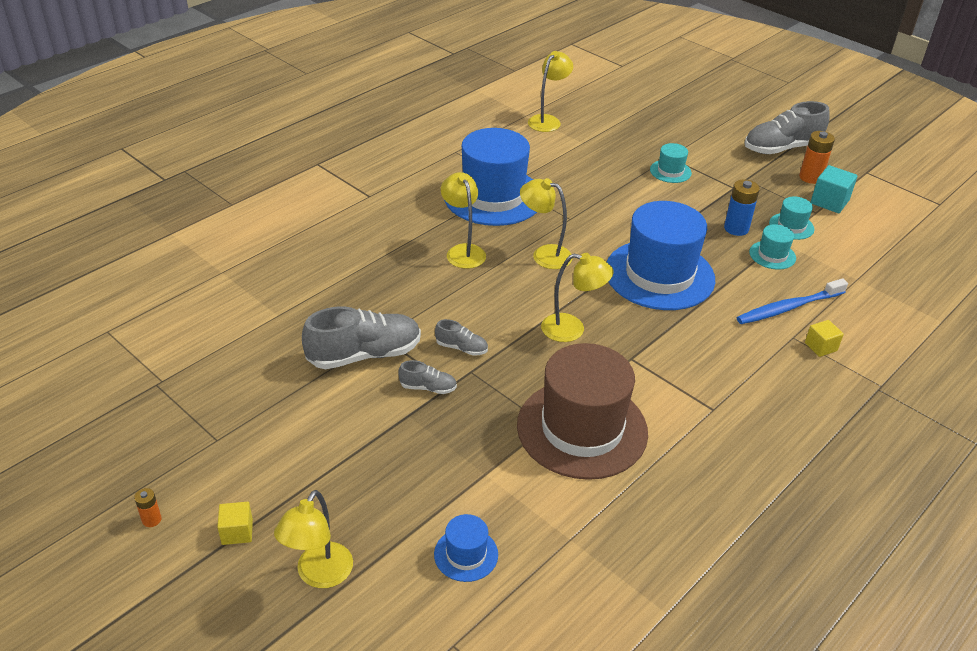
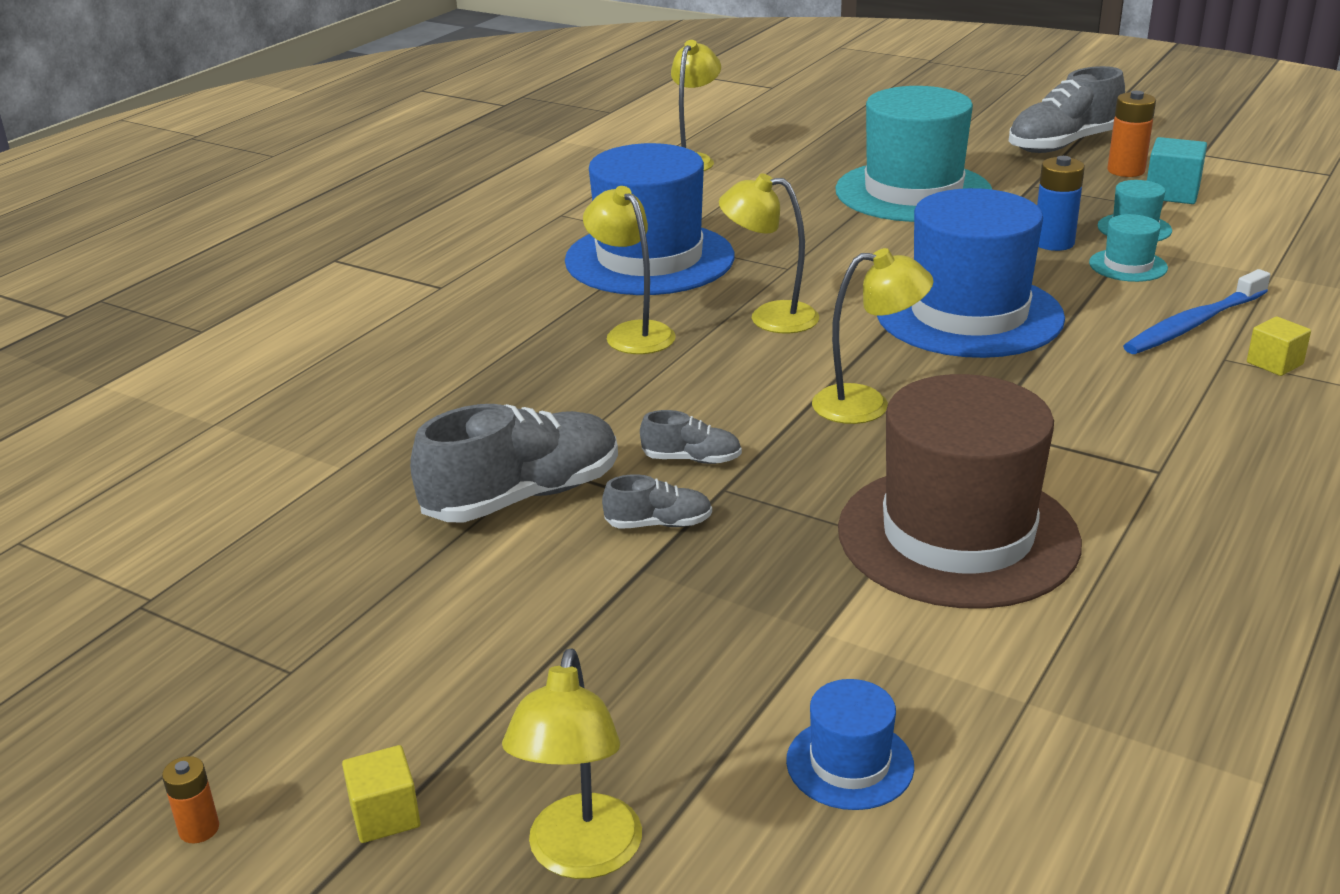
camera: 10 degrees left, 10 degrees down
turquoise hat [650,143,692,183] -> turquoise hat [835,86,992,222], size x2.31

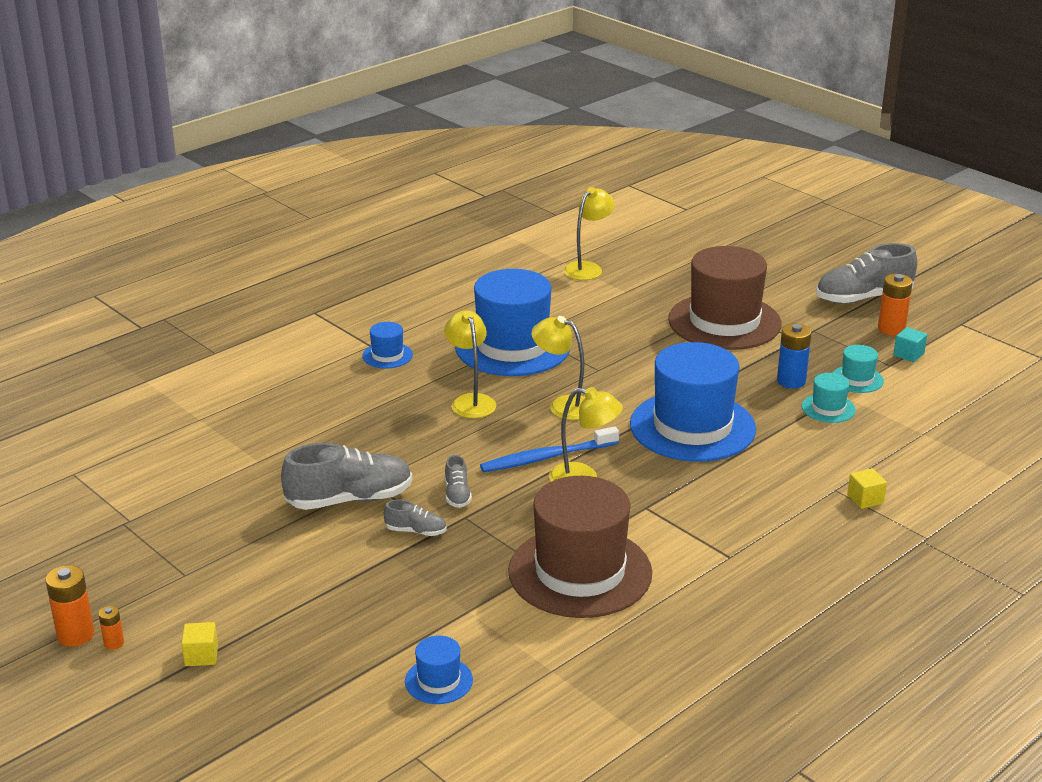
camera: 15 degrees right, 0 degrees up
yellow lamp [502,648,642,879] -> none
grey shoe [640,410,742,464] -> grey shoe turned 60 degrees clockwise [445,455,472,508]
turquoise hat [835,86,992,222] -> brown hat [668,246,782,350]
blue toothbrush [1123,269,1270,354] -> blue toothbrush moved to [480,426,619,472]
turquoise cube [1147,137,1207,204] -> turquoise cube [893,327,927,362], size x0.65
none -> orange battery [46,565,94,646]
none -> blue hat [362,322,413,369]

